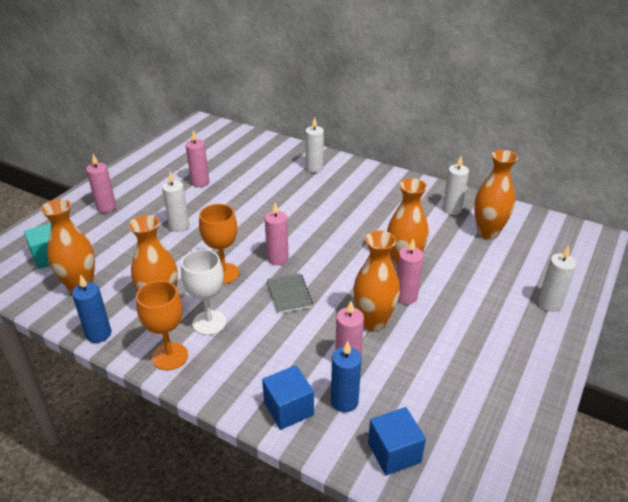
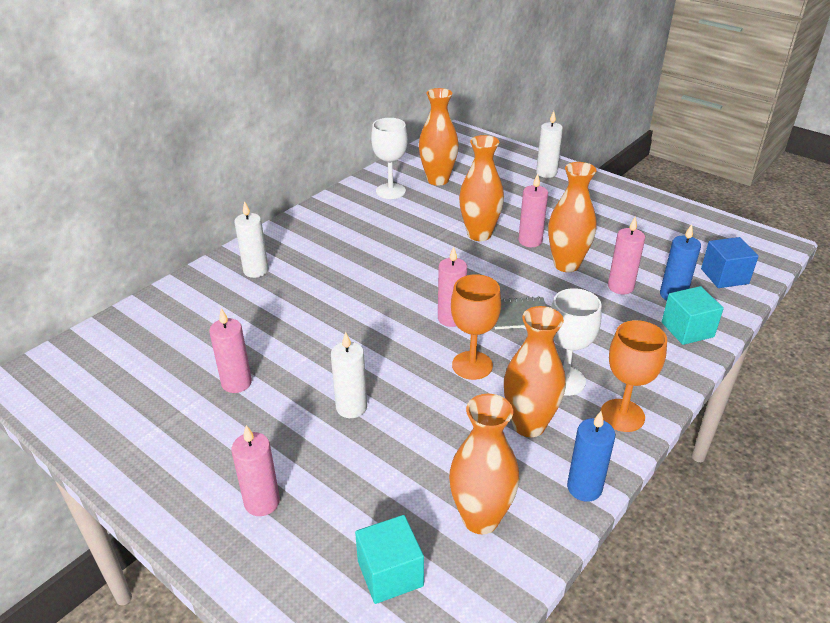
camera: 80 degrees left, 0 degrees up
blue cube [262,365,314,430] -> turquoise cube [662,286,724,345]
white candle [442,156,469,215] -> white goblet [371,118,408,199]

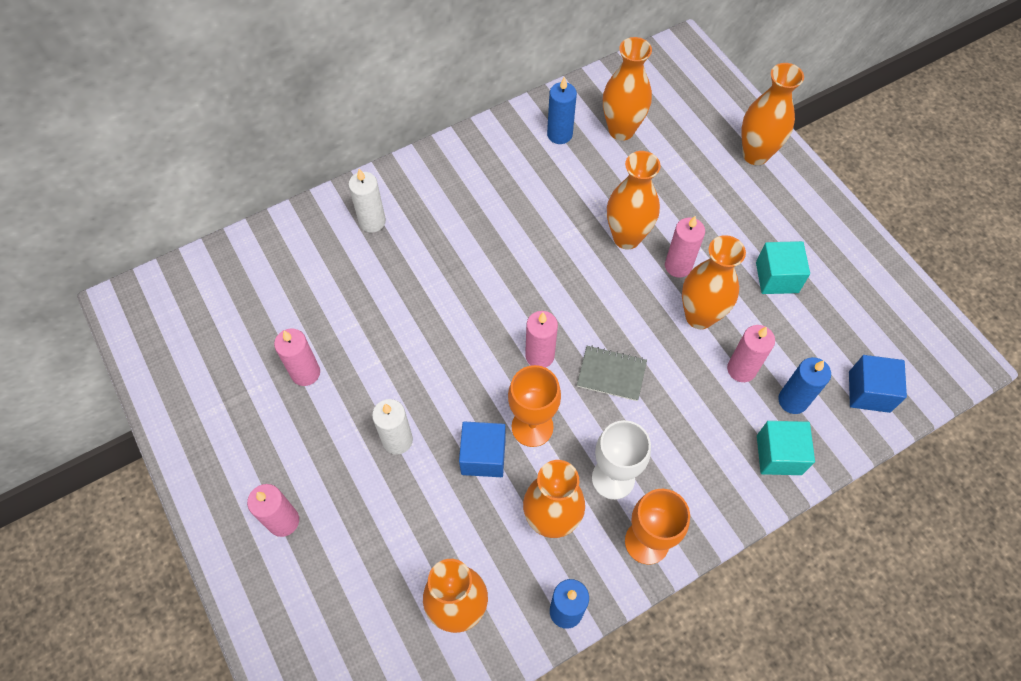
camera: 20 degrees right, 25 degrees up
turquoise cube [355,515,424,604] -> turquoise cube moved to [756,241,810,294]
white goblet [371,118,408,199] -> blue candle [547,76,577,144]
white candle [536,111,563,178] -> orange vase [742,63,804,165]
none -> blue cube [459,421,506,477]

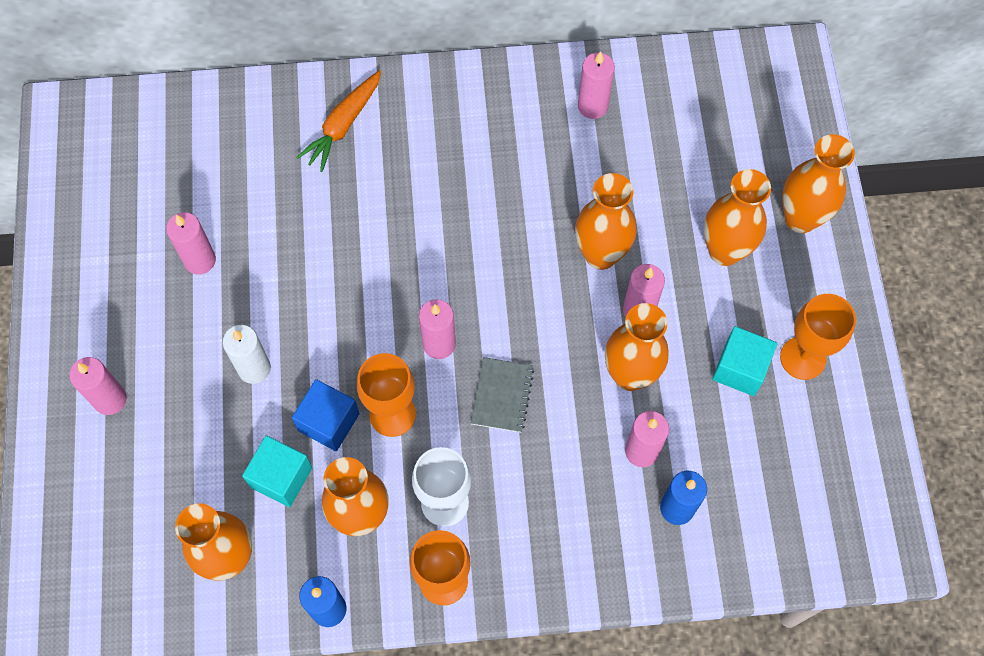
camera: 25 degrees right, 5 degrees up
white candle [348,169,386,233] -> orange carrot [296,70,381,172]
blue candle [547,76,577,144] -> pink candle [578,51,615,119]
grey notebook [577,346,647,401] -> grey notebook turned 60 degrees clockwise [471,357,534,433]
orange vase [603,37,652,141] -> orange vase moved to [704,169,771,266]
turquoise cube [757,421,815,475] -> turquoise cube moved to [242,436,312,507]
blue cube [849,355,907,413] -> none
none -> orange goblet [780,294,856,380]

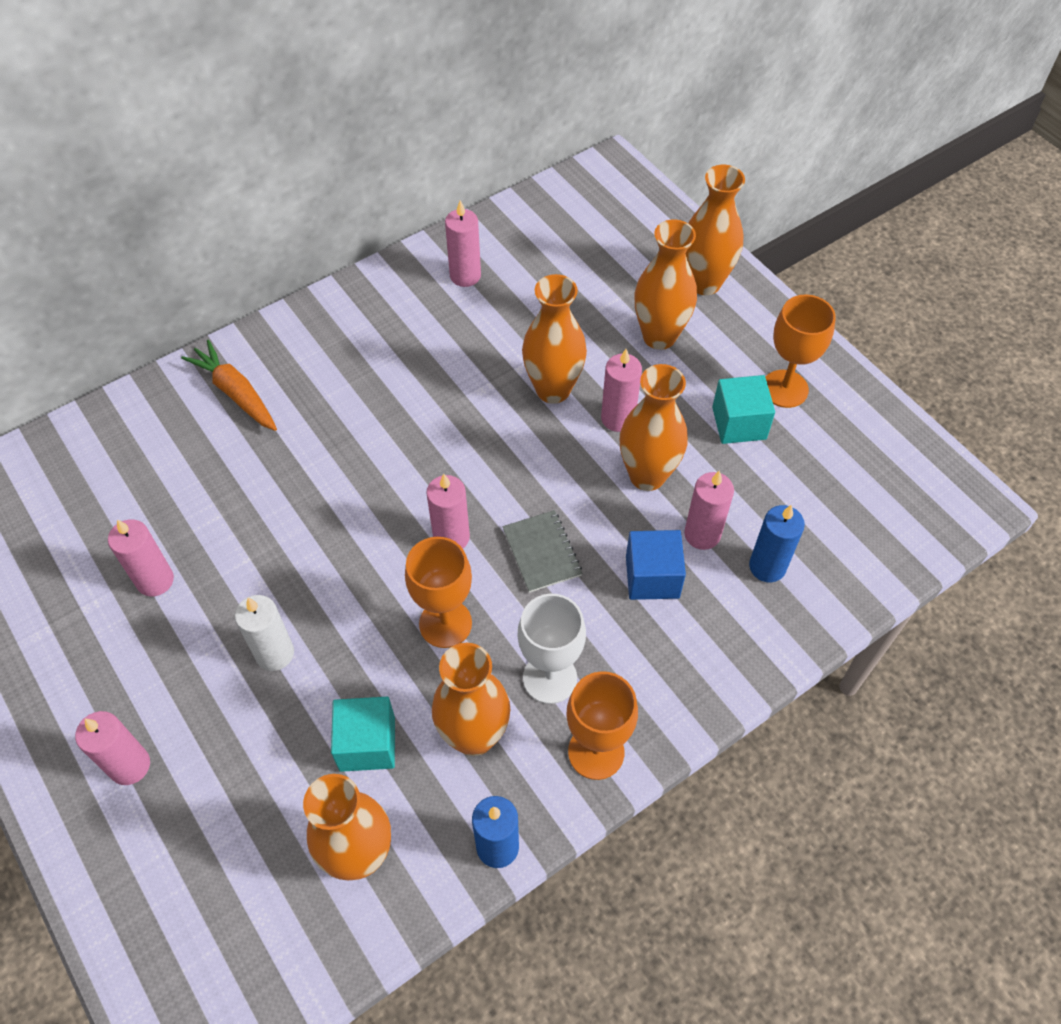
camera: 30 degrees left, 10 degrees down
blue cube [292,379,359,451] -> blue cube moved to [626,530,686,600]
orange carrot [296,70,381,172] -> orange carrot turned 135 degrees clockwise [181,340,277,431]

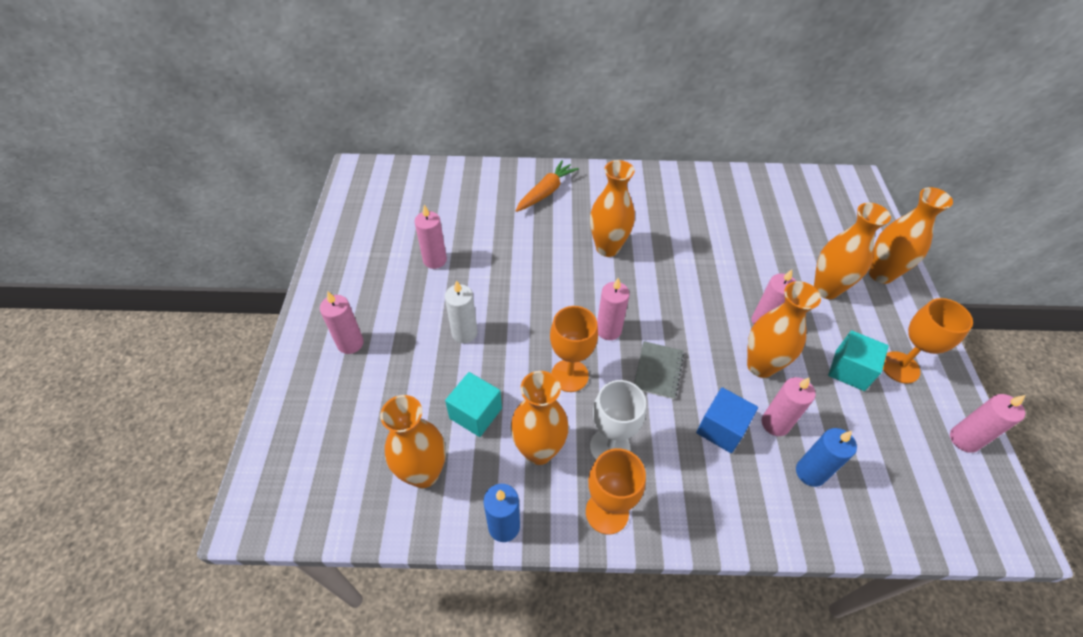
camera: 35 degrees right, 5 degrees down
orange carrot [181,340,277,431] -> orange carrot turned 45 degrees clockwise [516,160,579,212]
pink candle [445,200,481,287] -> pink candle moved to [950,394,1025,453]
orange vase [522,274,587,404] -> orange vase moved to [590,160,635,257]

